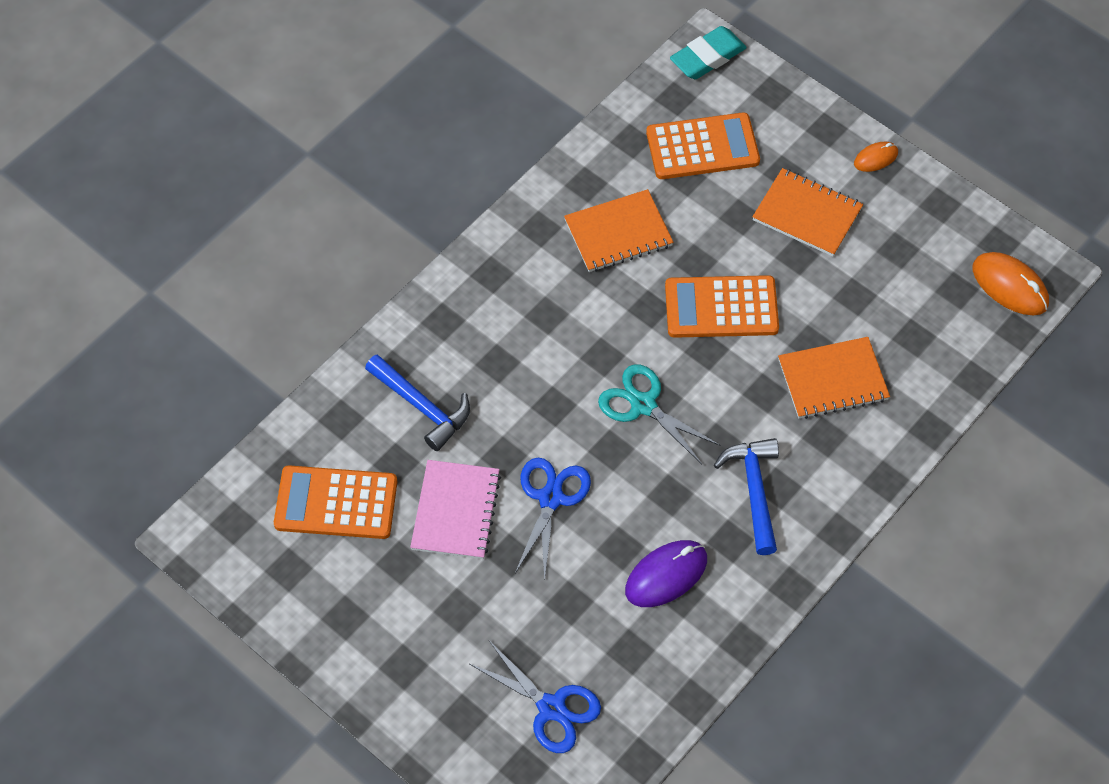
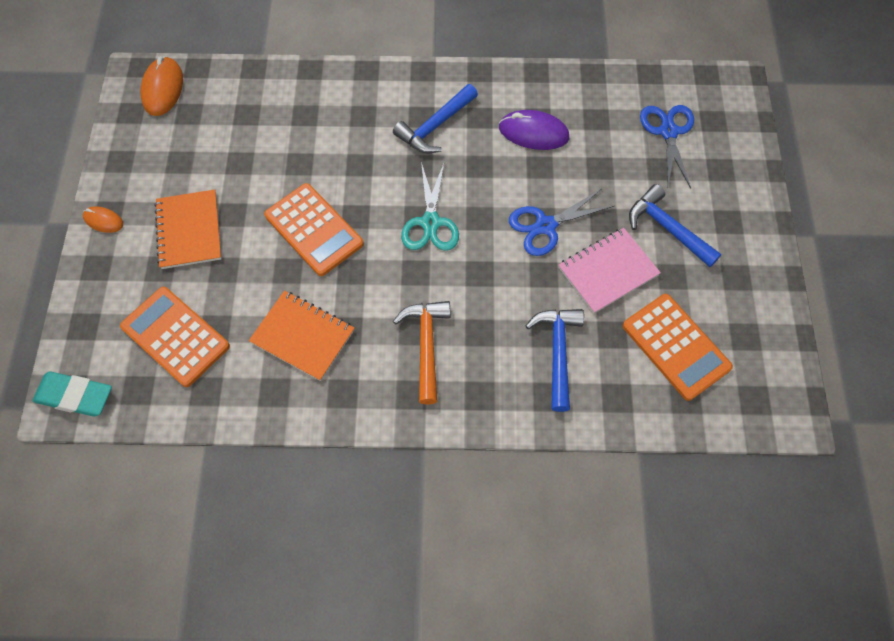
camera: 130 degrees left, 5 degrees up
orange notebook [778,337,890,419] -> none
none -> orange hammer [393,301,450,404]
none -> blue hammer [629,184,722,267]

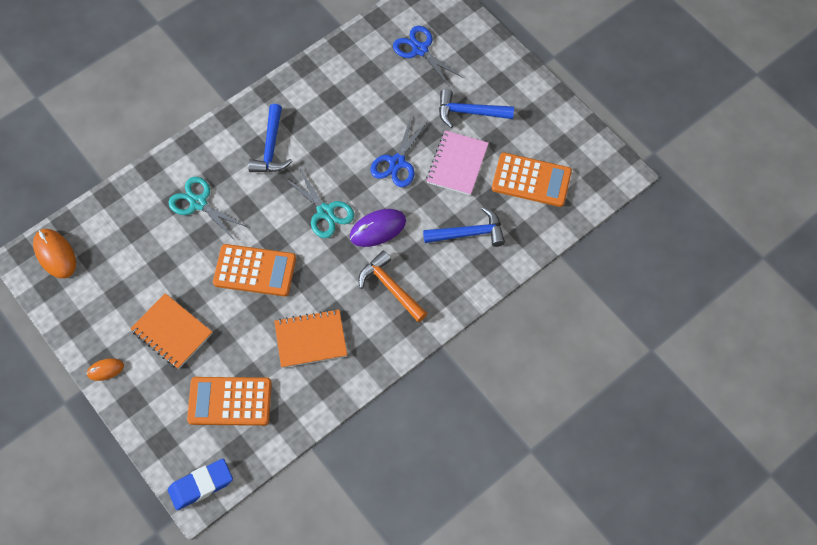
camera: 40 degrees left, 0 degrees up
turquoise eraser [33,372,112,417] -> blue eraser [168,459,233,510]
purple mouse [499,110,569,150] -> purple mouse moved to [350,209,406,247]
blue hammer [526,309,584,412] -> blue hammer turned 120 degrees clockwise [423,207,505,247]
none -> turquoise scissors [168,177,247,239]

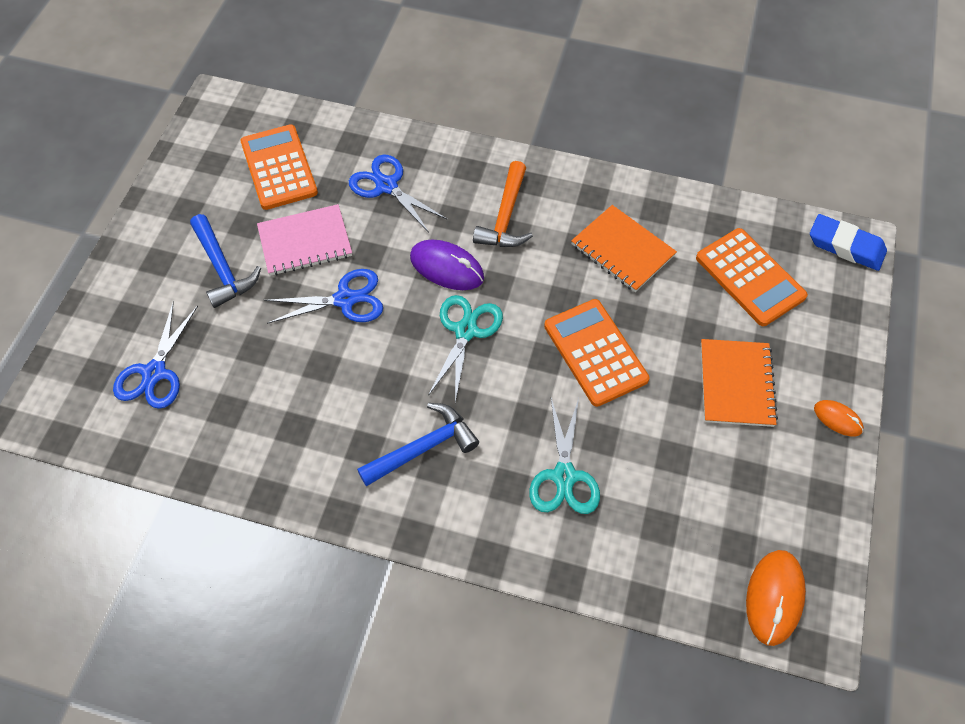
camera: 125 degrees left, 5 degrees down
blue hammer [423,207,505,247] -> blue scissors [349,155,447,233]

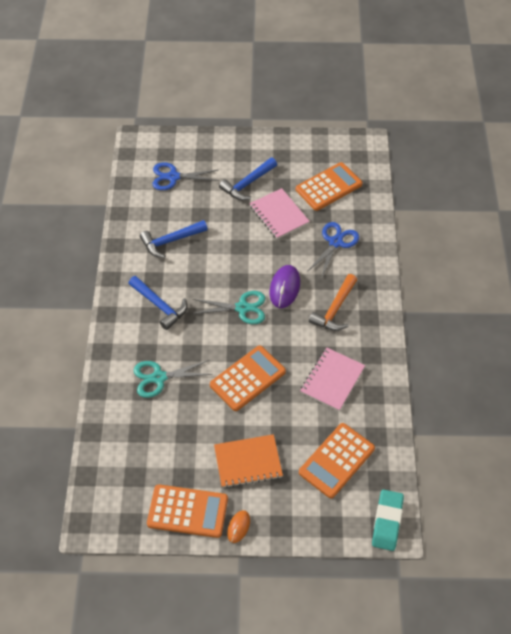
camera: 75 degrees right, 5 degrees down
blue scissors [264,269,383,324] -> none
orange hammer [473,161,533,247] -> orange hammer turned 60 degrees counterclockwise [309,274,357,331]
orange notebook [571,205,677,292] -> pink notebook [300,347,365,411]
orange mouse [746,550,806,646] -> none
blue eraser [810,214,887,271] -> turquoise eraser [372,490,404,551]
none -> blue hammer [140,220,208,258]
none -> orange calculator [147,484,228,538]

